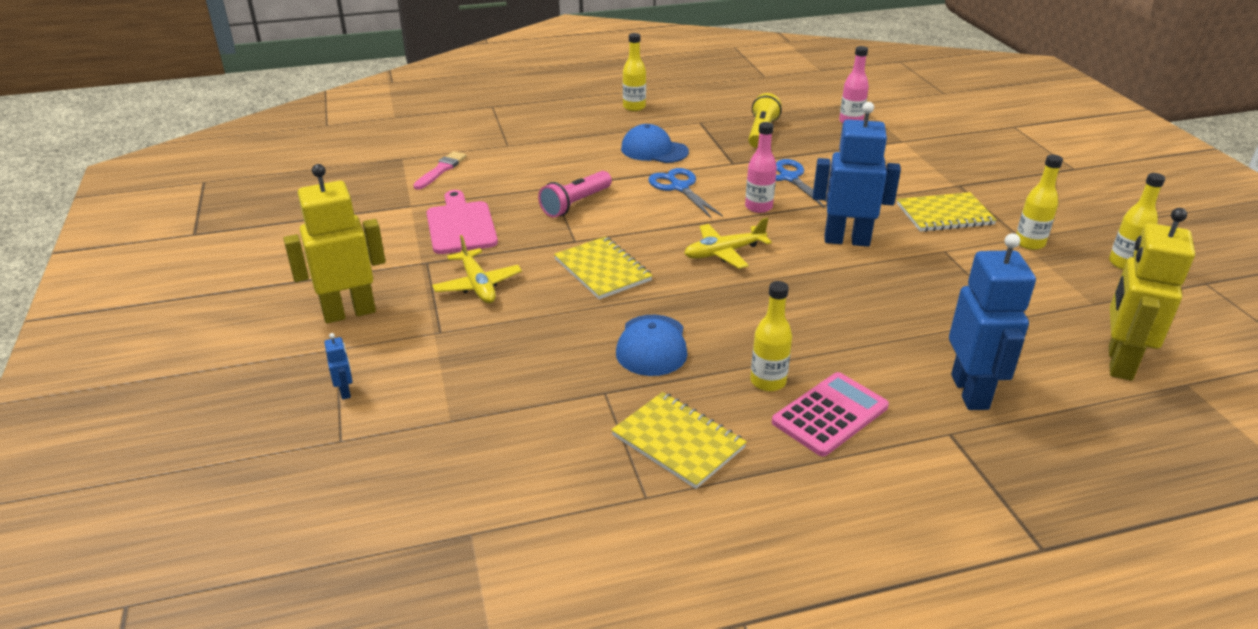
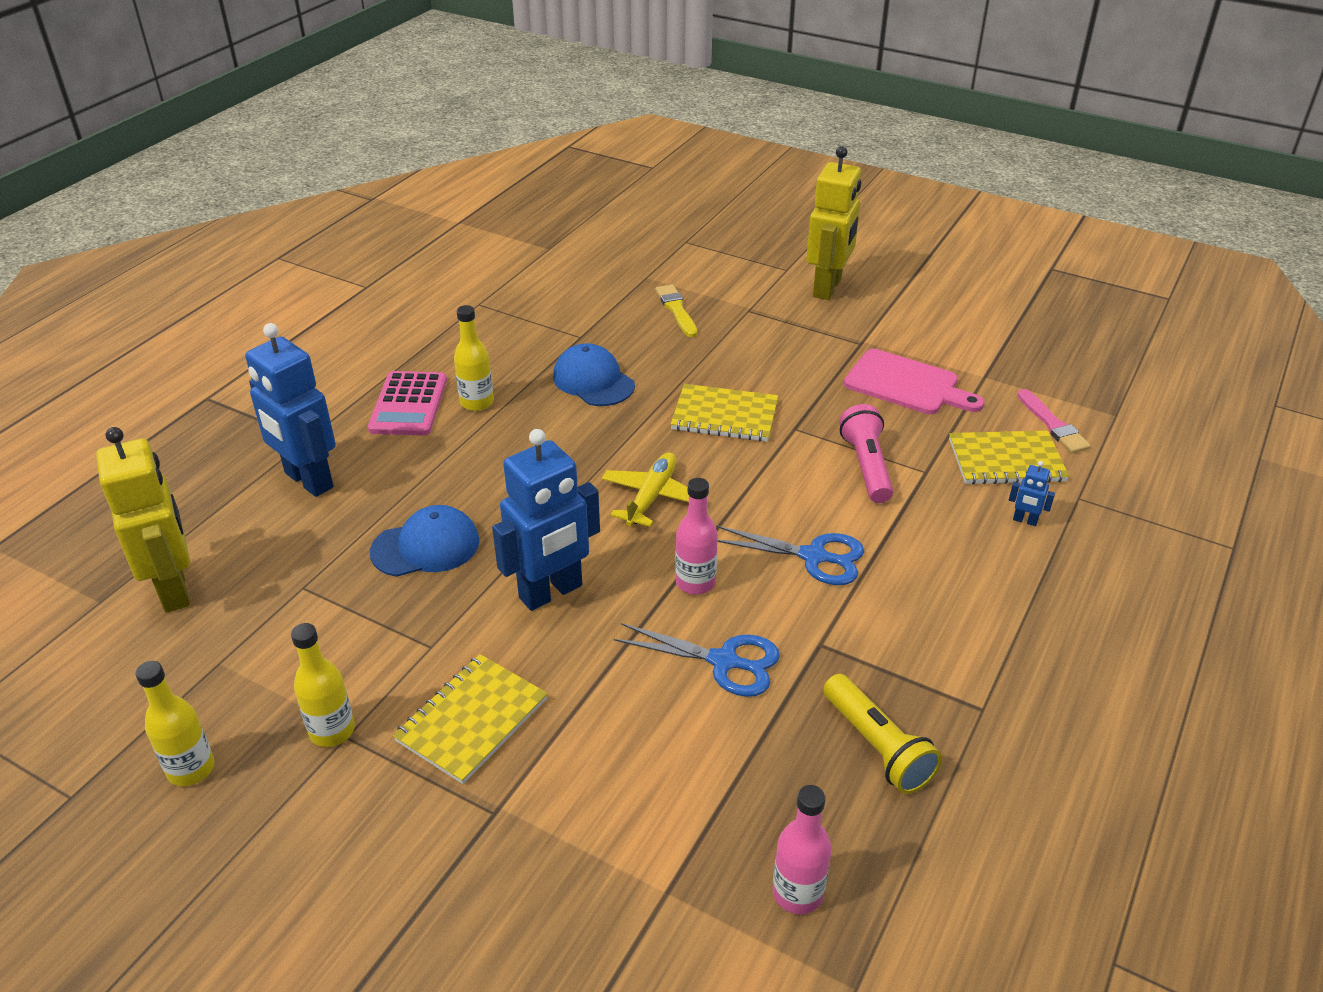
camera: 135 degrees right, 5 degrees up
blue robot [324,333,352,400] -> blue robot moved to [1009,461,1055,526]
yellow plane [432,235,522,303] -> none
yellow notebook [611,392,747,489] -> yellow notebook moved to [949,431,1069,485]
blue cap [621,124,689,163] -> blue cap moved to [370,505,479,577]
yellow bottle [623,33,646,111] -> none
none -> yellow brush [656,284,697,337]

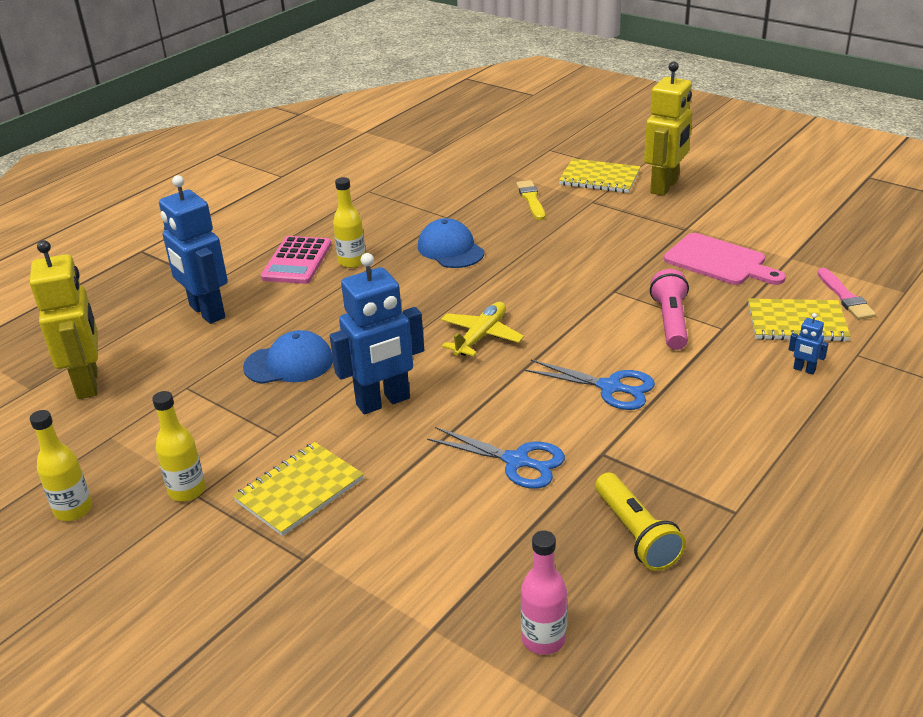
camera: 10 degrees right, 5 degrees down
yellow notebook [671,384,778,442] -> yellow notebook moved to [559,159,641,193]
pink bottle [675,478,718,595] -> none

